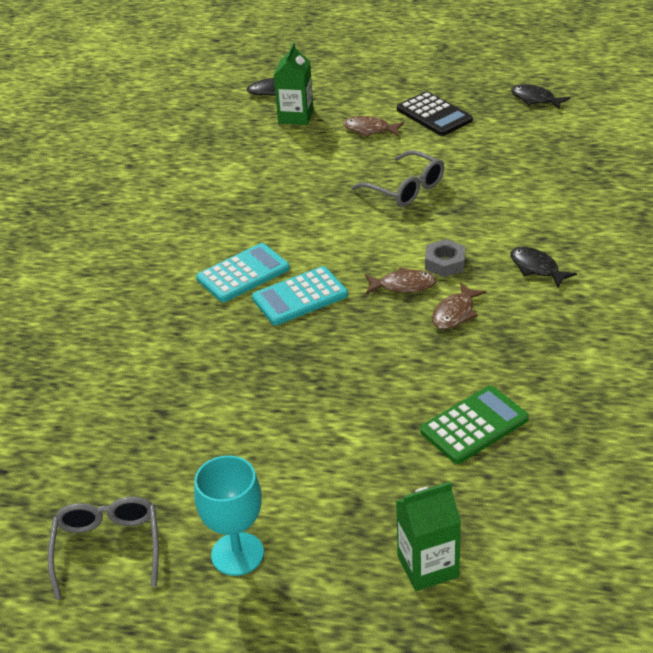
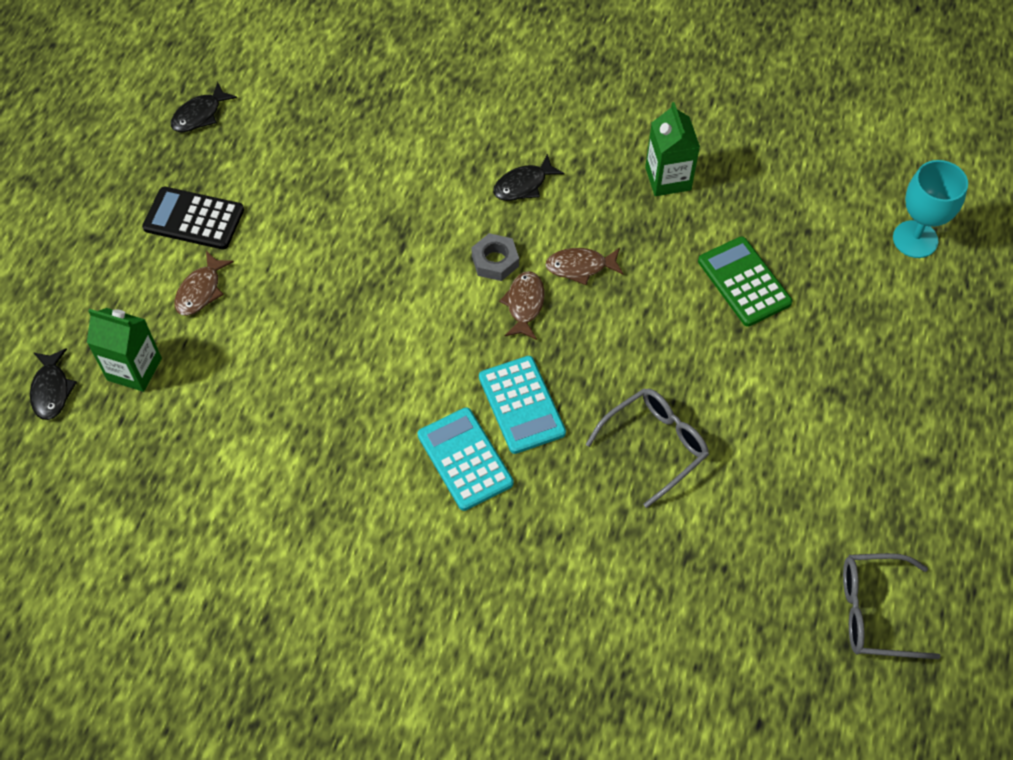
camera: 85 degrees left, 20 degrees up
turquoise goblet [194,455,264,576] -> turquoise goblet moved to [893,160,968,258]
grey glasses [351,150,444,207] -> grey glasses moved to [586,388,709,508]
green carton [396,481,461,591] -> green carton moved to [645,102,700,196]
black calculator [397,91,473,136] -> black calculator turned 135 degrees counterclockwise [142,187,244,249]
brown fish [432,282,487,329] -> brown fish turned 135 degrees clockwise [545,248,623,285]

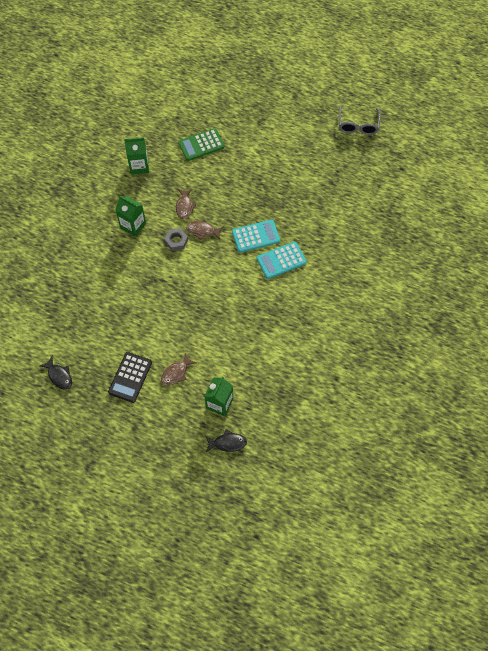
camera: 85 degrees left, 5 degrees up
brown fish [175,251,234,316] -> brown fish turned 105 degrees clockwise [161,353,196,386]
black fish [493,154,565,201] -> green carton [115,195,146,237]
grey glasses [586,388,709,508] -> none
turquoise goblet [893,160,968,258] -> none

